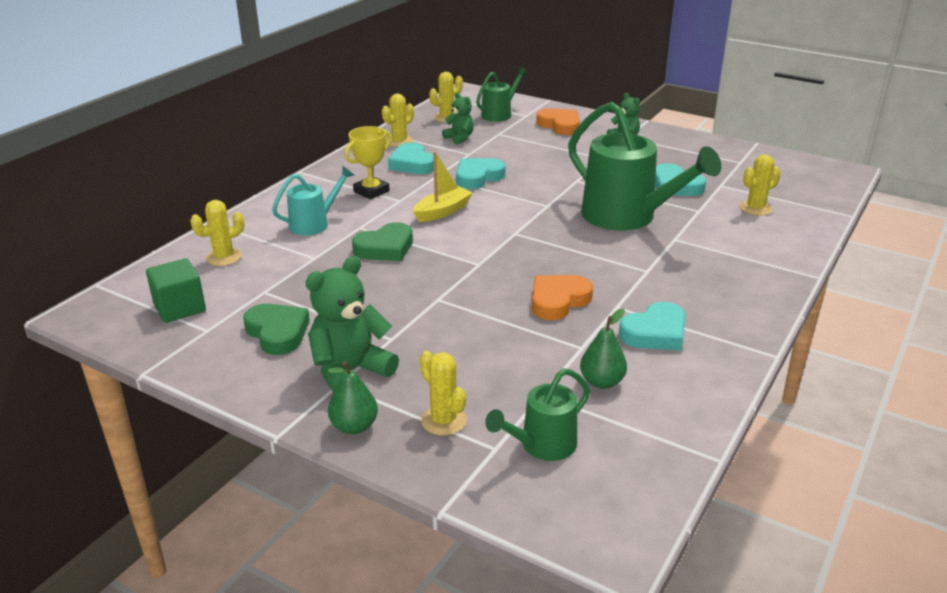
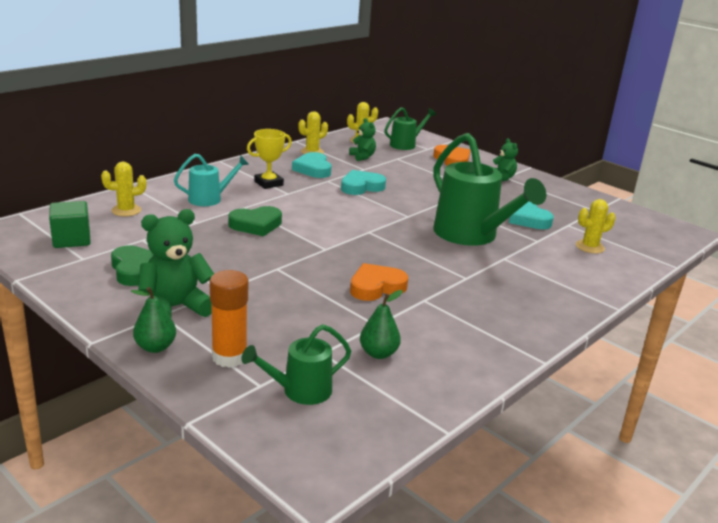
camera: 10 degrees right, 5 degrees down
yellow boat [413,151,473,222] -> none
yellow cactus [420,351,467,435] -> orange glue stick [210,270,248,368]
turquoise heart [619,302,686,351] -> none

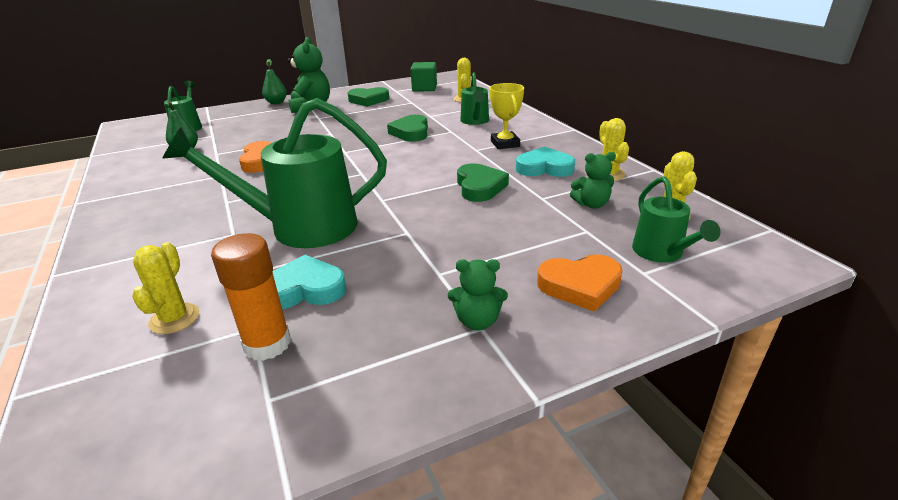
camera: 115 degrees right, 5 degrees up
turquoise watering can [174,154,249,206] -> green watering can [460,72,489,125]
orange glue stick [210,270,248,368] -> orange glue stick moved to [211,233,291,361]
turquoise heart [341,170,386,195] -> green heart [457,163,509,202]

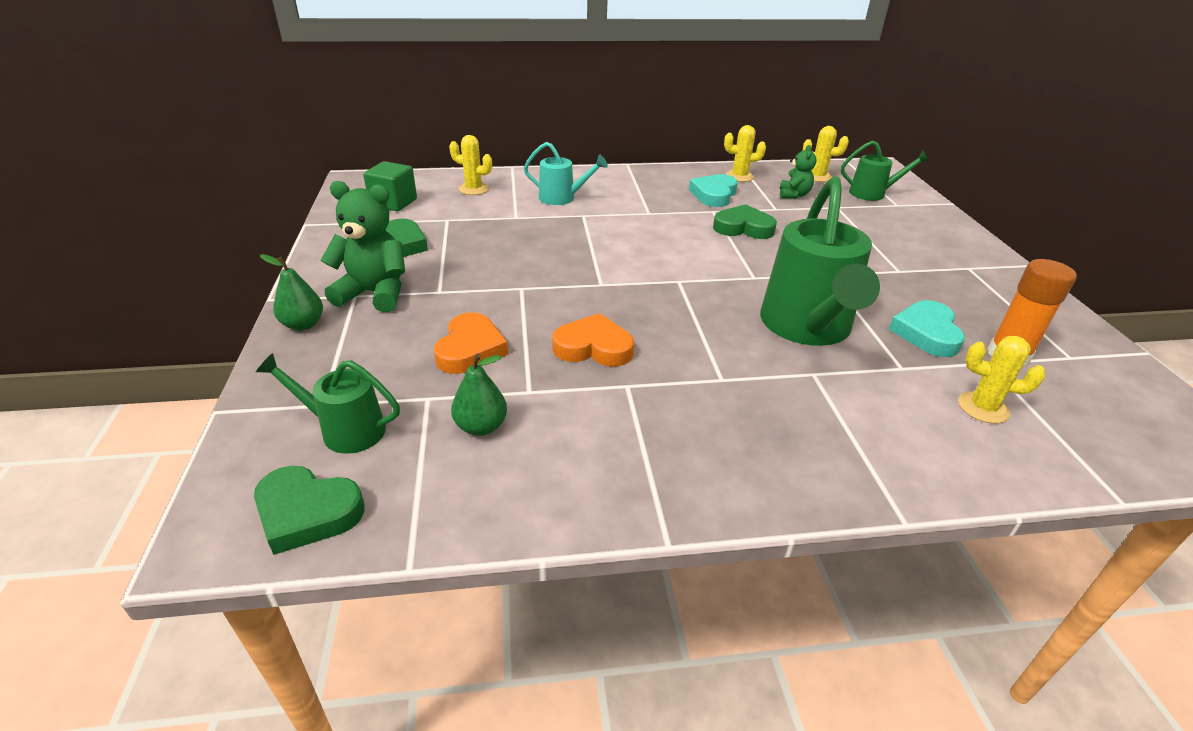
camera: 75 degrees left, 5 degrees up
green heart [387,115,428,142] -> green heart moved to [254,466,365,555]
green teddy bear [448,259,508,331] -> none
green watering can [460,72,489,125] -> turquoise watering can [524,142,608,205]
yellow trophy [490,83,524,149] -> none
orange heart [537,255,623,312] -> orange heart moved to [434,312,508,374]

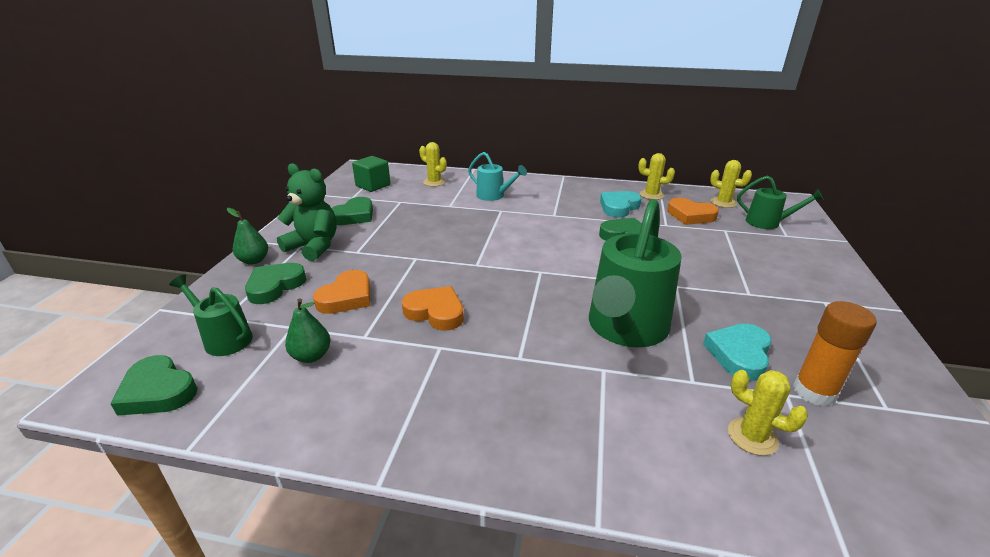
camera: 20 degrees right, 5 degrees down
green teddy bear [780,145,817,199] -> orange heart [667,198,719,225]
none -> green heart [245,263,306,304]

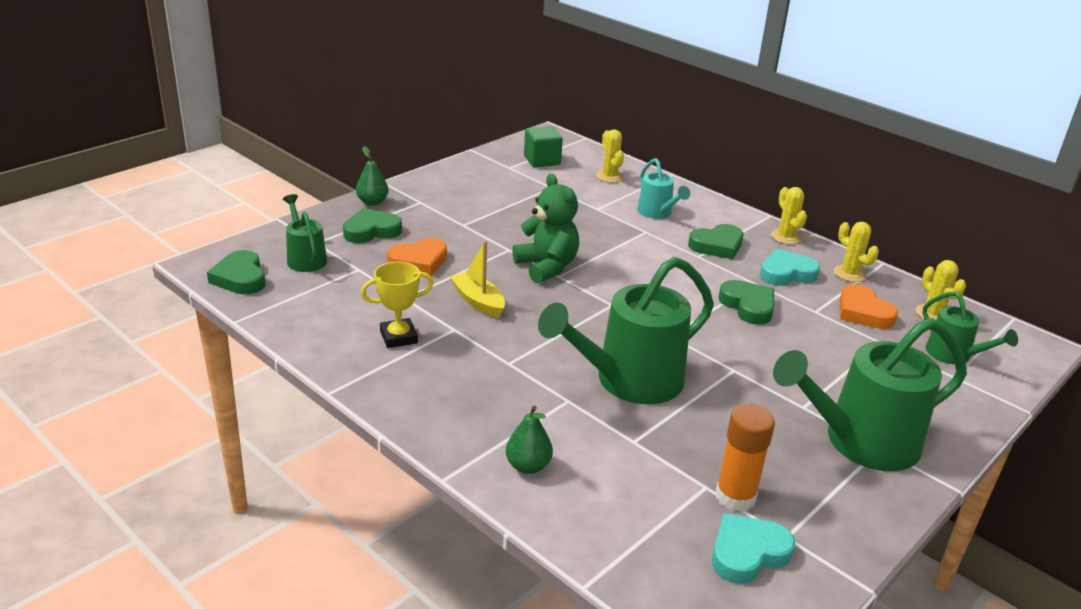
camera: 30 degrees right, 0 degrees up
green teddy bear [277,163,337,261] -> green teddy bear moved to [512,173,579,283]
green pear [285,298,331,363] -> green pear moved to [506,406,553,474]
green heart [331,197,373,225] -> green heart moved to [688,224,743,259]
orange heart [402,286,464,331] -> yellow boat [450,241,505,318]
turquoise heart [703,323,772,381] -> turquoise heart moved to [712,513,795,584]
yellow cactus [728,370,808,456] -> yellow cactus moved to [771,187,807,245]
none -> yellow trophy [361,261,434,348]
none -> green watering can [773,318,967,471]

